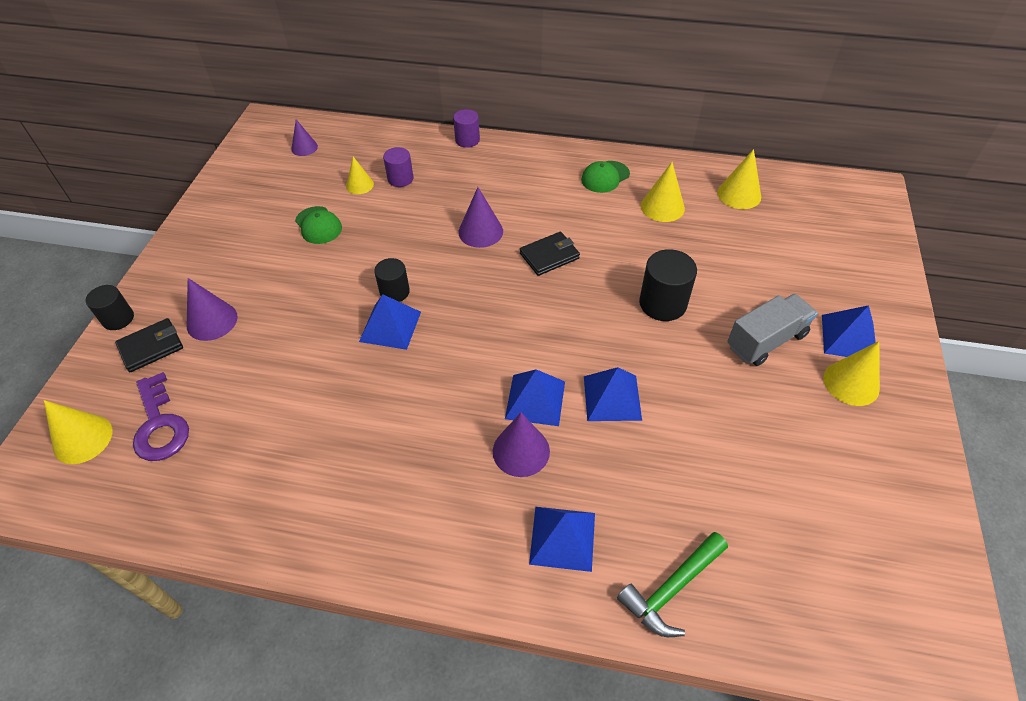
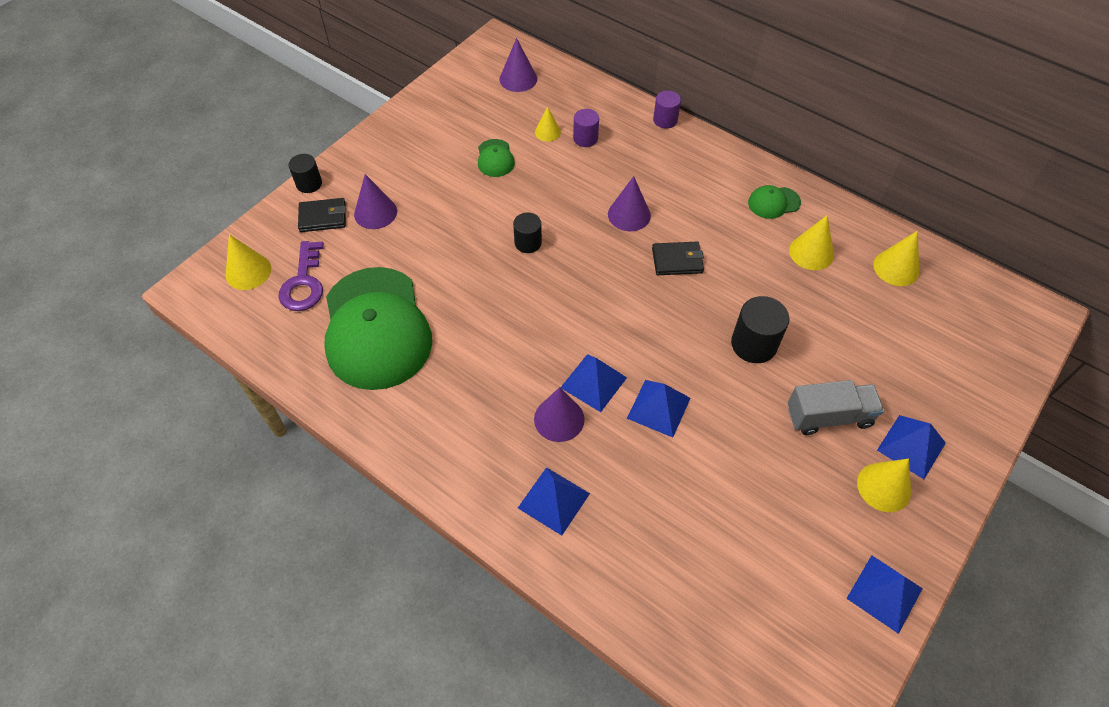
camera: 25 degrees right, 5 degrees up
purple cone [291,120,318,156] -> purple cone [500,38,537,92], size x1.53
blue pyramid [359,294,421,350] -> blue pyramid moved to [846,555,923,634]
green hammer [617,532,728,637] -> none
none -> green cap [324,267,432,390]

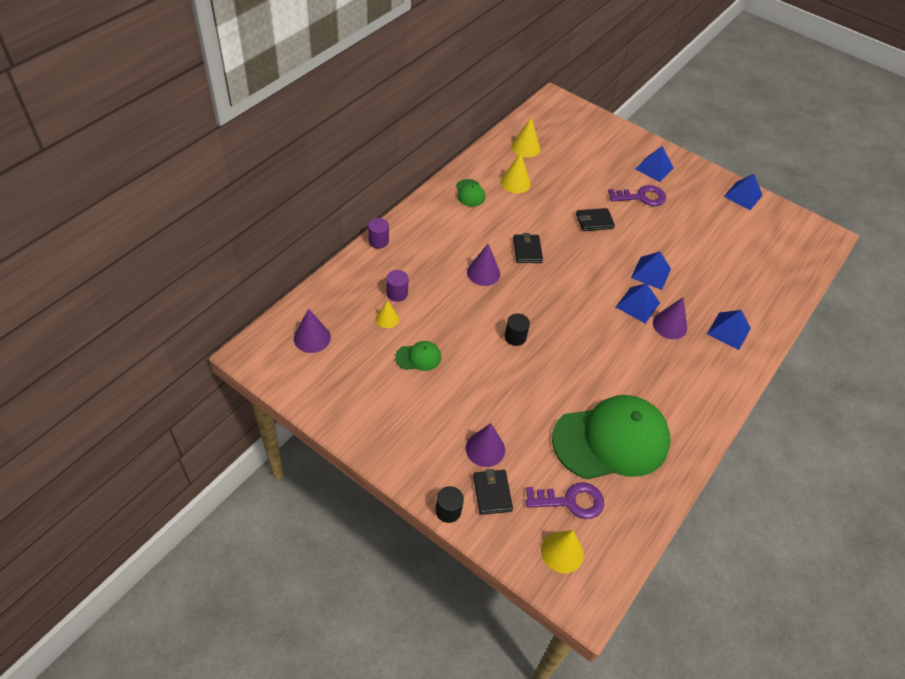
camera: 95 degrees left, 5 degrees down
black cylinder [731,296,790,363] -> black wallet [576,208,615,231]
grey truck [788,380,884,435] -> purple key [608,185,666,206]
yellow cone [857,459,911,512] -> none

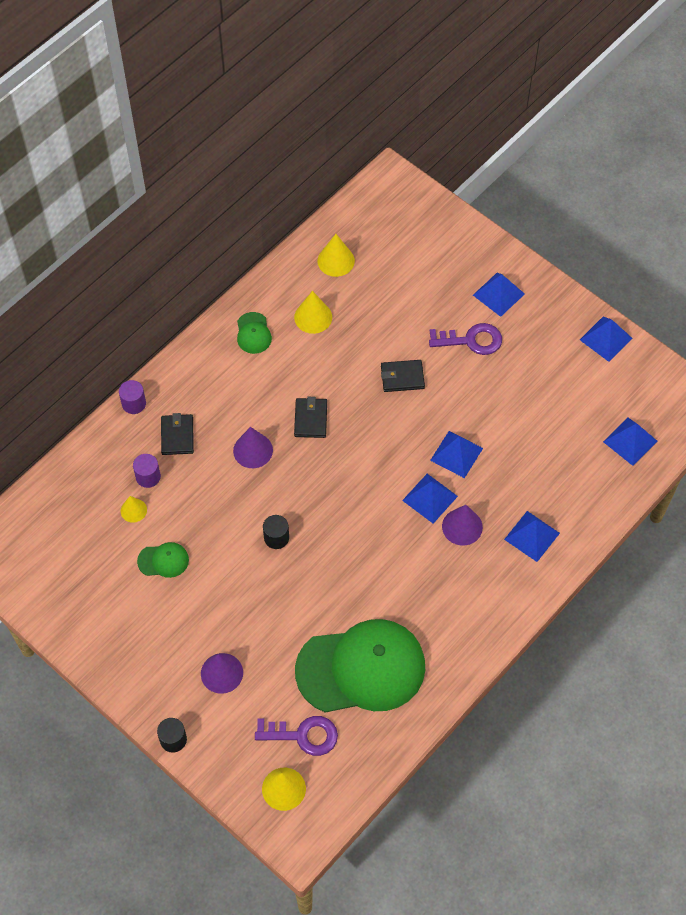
camera: 10 degrees right, 10 degrees up
purple cone [294,309,331,353] -> none
black wallet [473,469,513,515] -> black wallet moved to [161,413,194,455]
none -> blue pyramid [603,418,658,466]

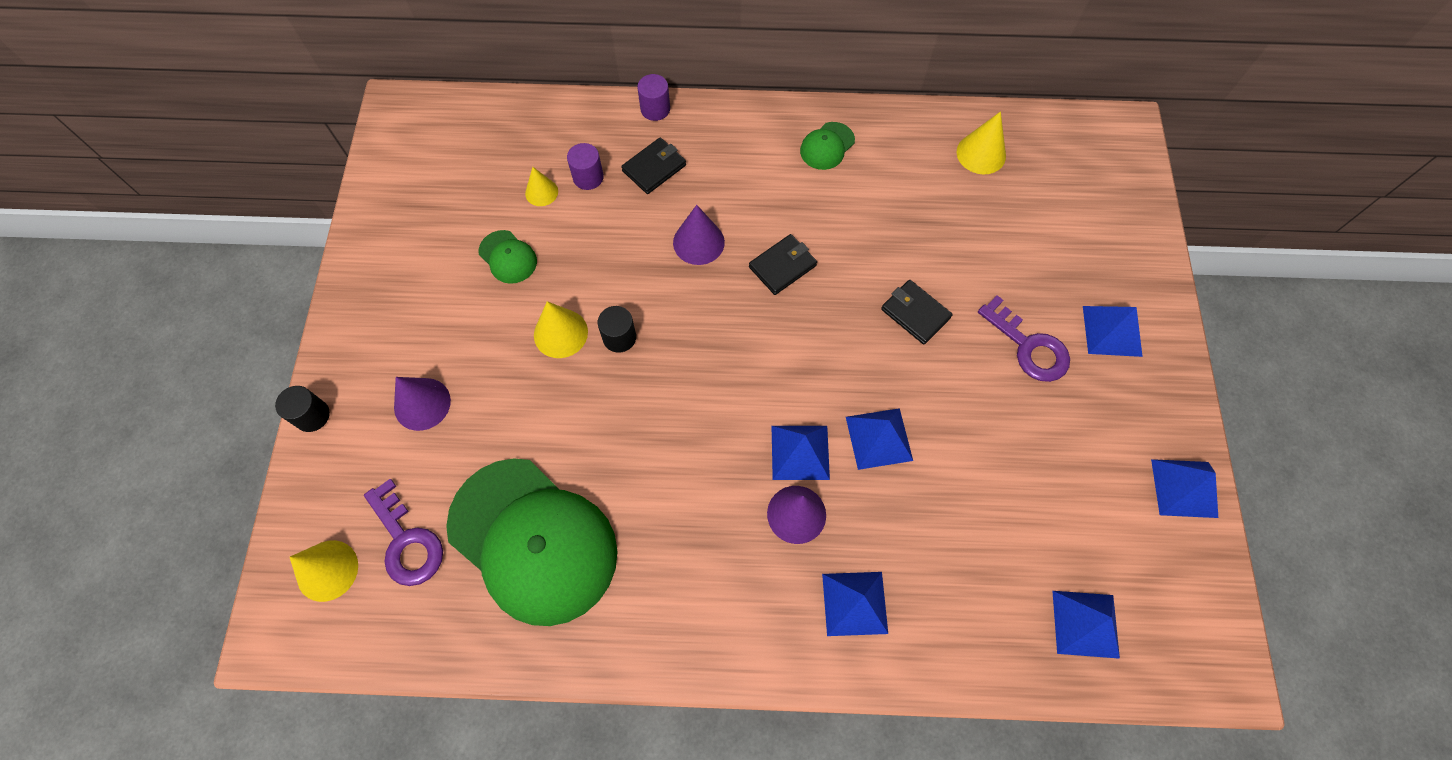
camera: 50 degrees right, 5 degrees up
yellow cone [294,291,332,334] -> yellow cone moved to [534,301,588,358]

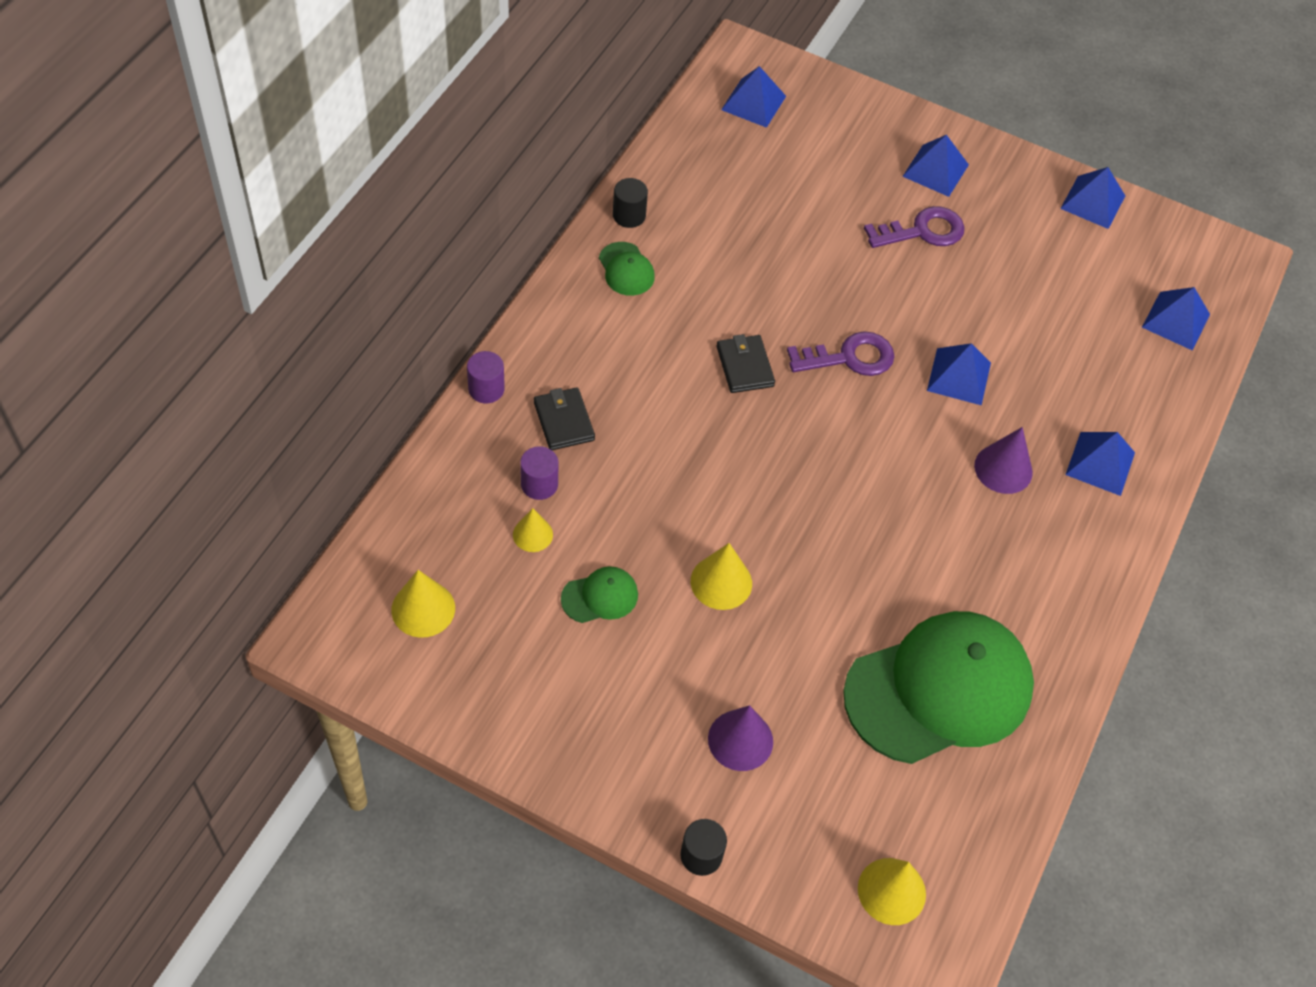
camera: 70 degrees left, 10 degrees down
purple key [364,479,443,586] -> purple key moved to [787,331,895,376]
black cylinder [598,306,636,353] -> black cylinder moved to [613,178,648,228]
purple cone [673,205,725,265] -> none
blue pyramid [772,426,830,480] -> blue pyramid moved to [721,66,786,128]
black wallet [881,280,953,345] -> none
yellow cone [957,111,1006,174] -> yellow cone moved to [391,570,455,638]

